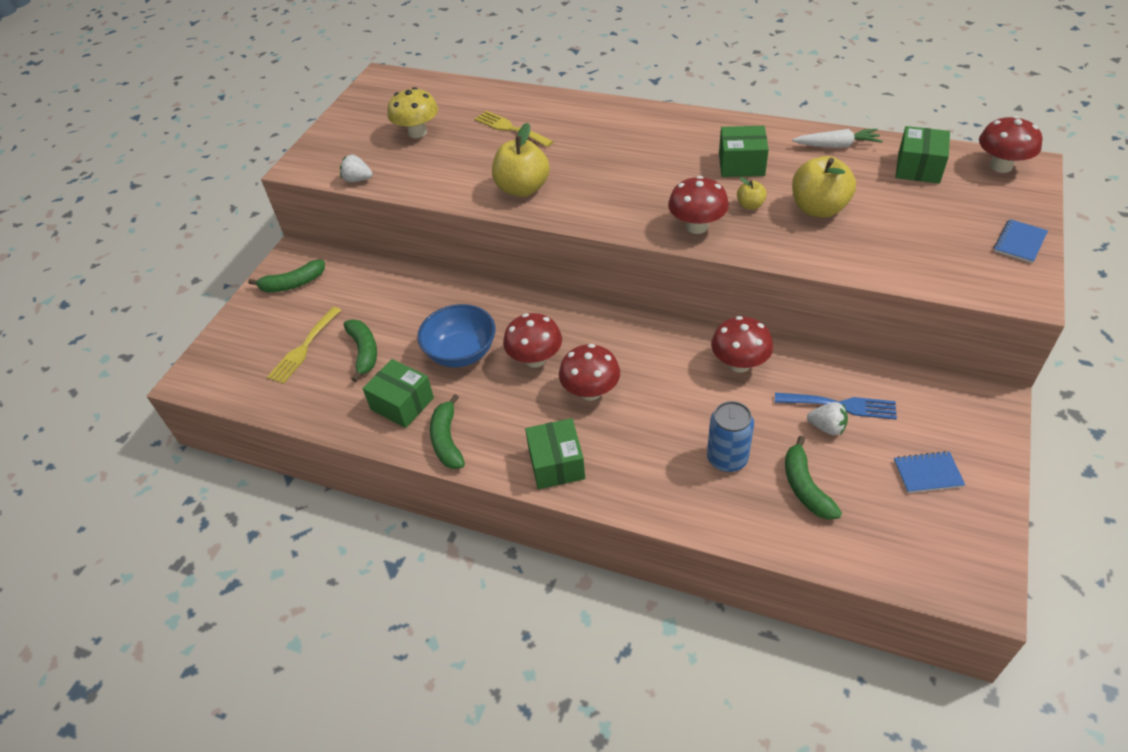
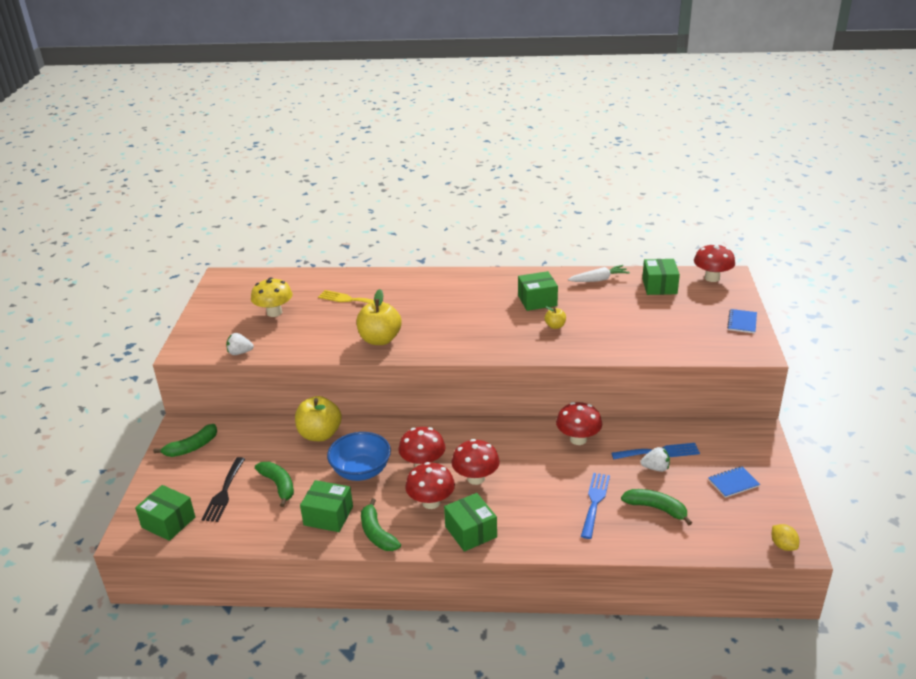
camera: 20 degrees left, 15 degrees down
yellow fork [267,307,341,384] -> black fork [201,457,245,522]
red mushroom [668,176,729,234] -> red mushroom moved to [405,462,455,509]
blue can [707,401,754,472] -> blue fork [581,473,610,539]
green banana [785,436,842,520] -> green banana turned 150 degrees clockwise [621,489,692,525]
yellow apple [792,156,856,218] -> yellow apple moved to [295,396,342,441]
none -> green box [135,485,195,541]
none -> yellow lemon [771,524,799,551]

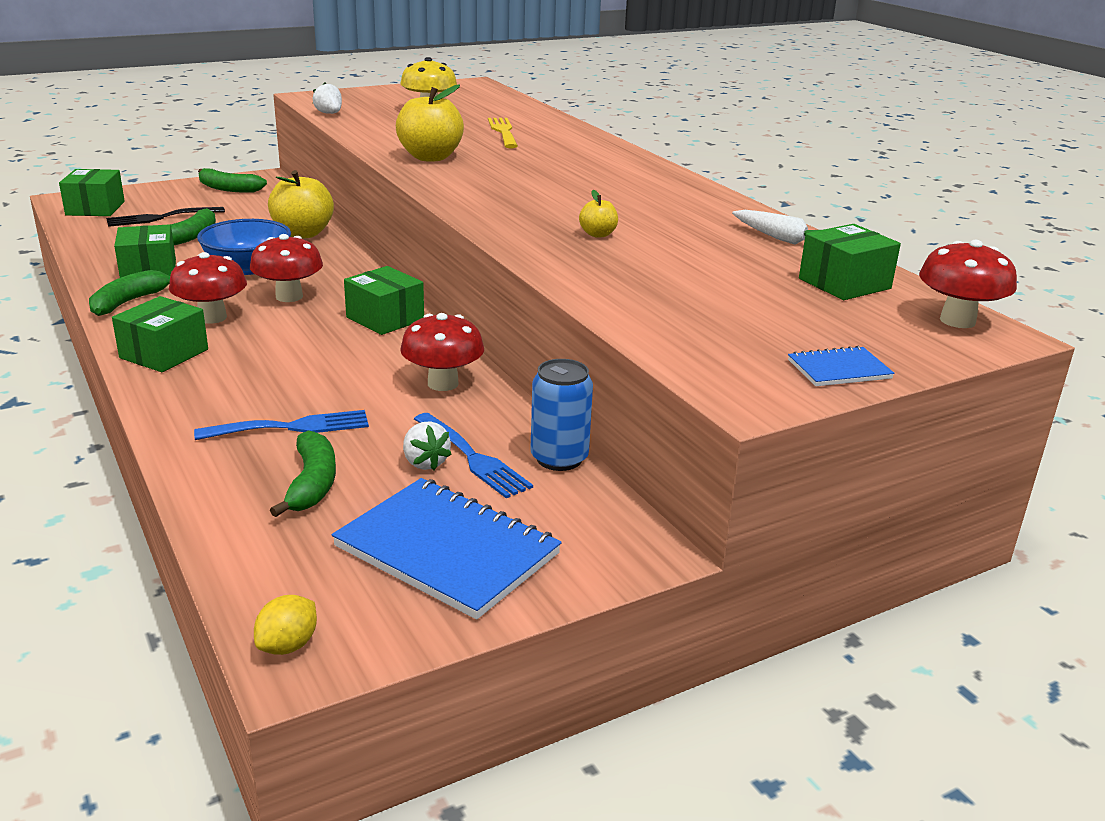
camera: 55 degrees right, 5 degrees down
red mushroom [451,439,500,485] -> none
green box [518,271,558,311] -> green box moved to [344,266,424,335]
blue notebook [708,466,760,498] -> blue notebook [332,478,562,620], size x2.09
none -> blue can [530,359,593,471]

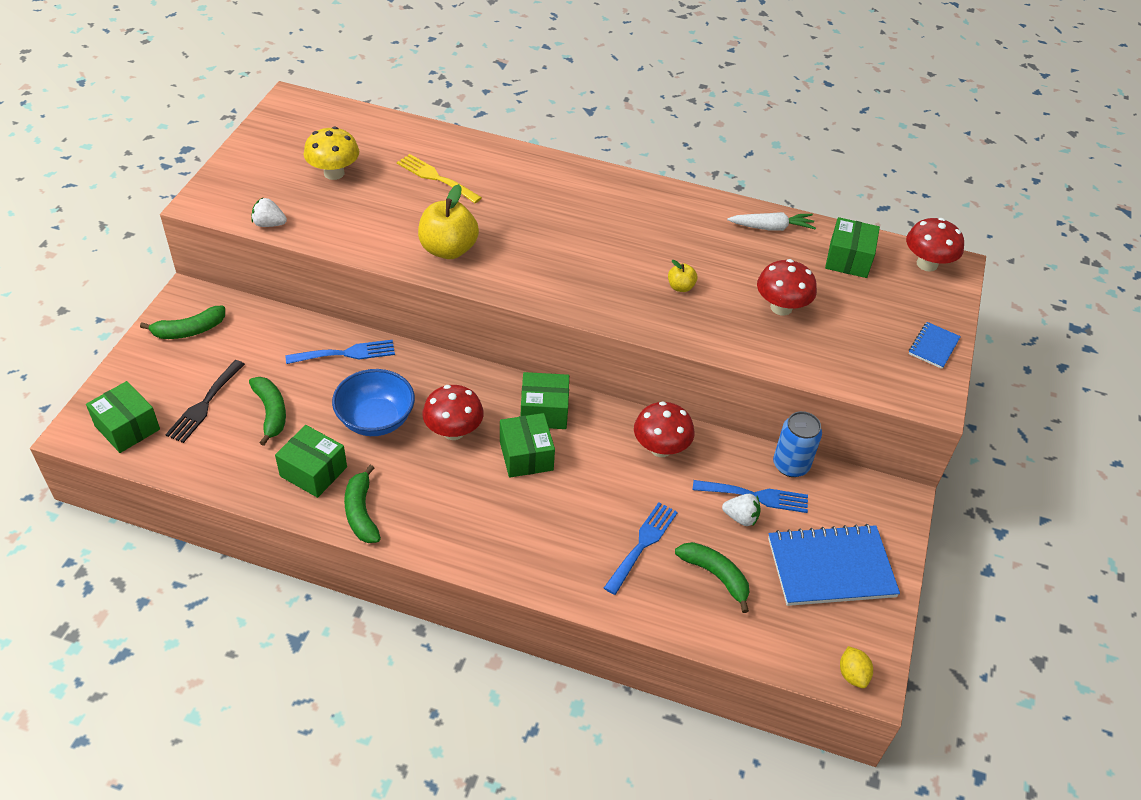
camera: 45 degrees left, 20 degrees up
green box [112,296,208,372] -> green box moved to [500,413,555,478]
red mushroom [169,252,247,324] -> red mushroom moved to [757,259,817,316]
yellow apple [268,170,334,238] -> blue fork [285,340,395,364]

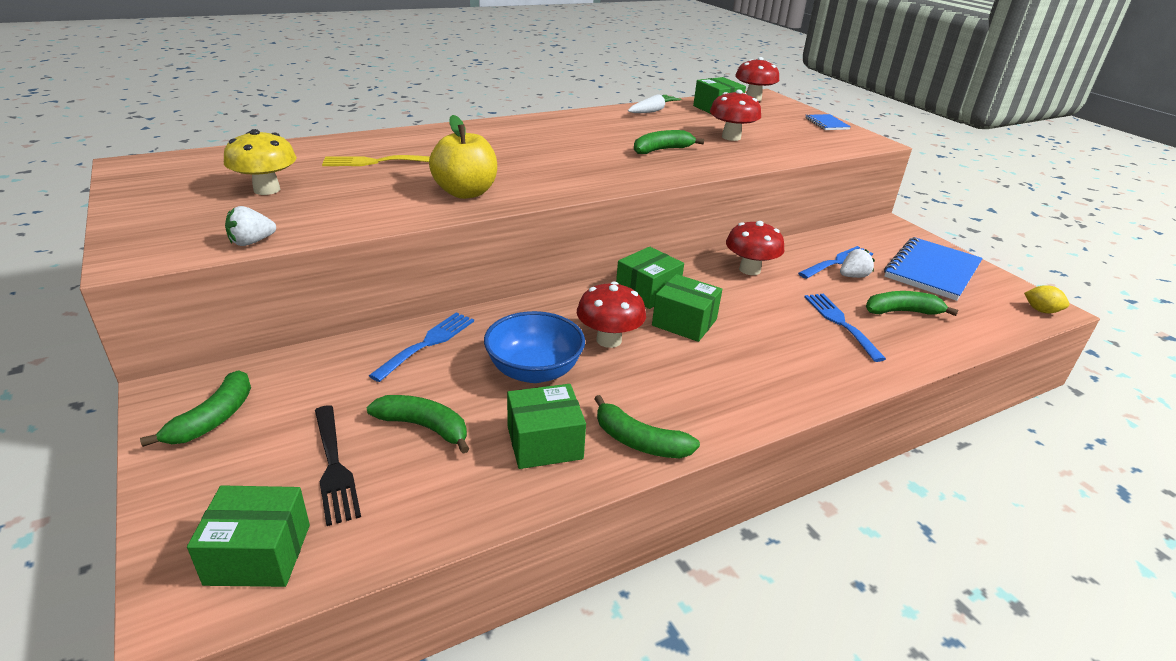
camera: 45 degrees left, 15 degrees down
yellow apple [668,260,697,292] -> green banana [634,130,704,154]
blue can [773,411,822,477] -> none

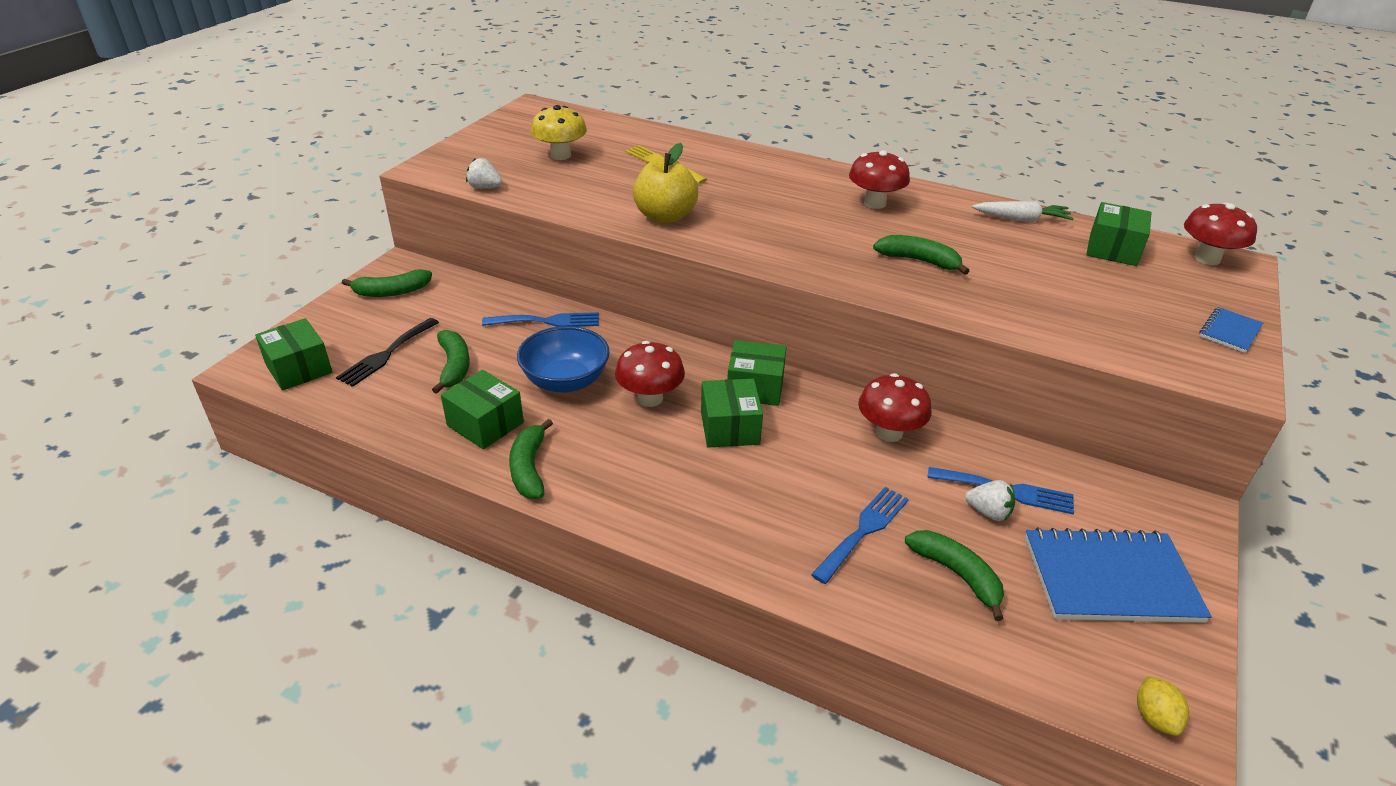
camera: 55 degrees right, 5 degrees up
red mushroom [710,90,761,141] -> red mushroom moved to [849,150,910,209]

